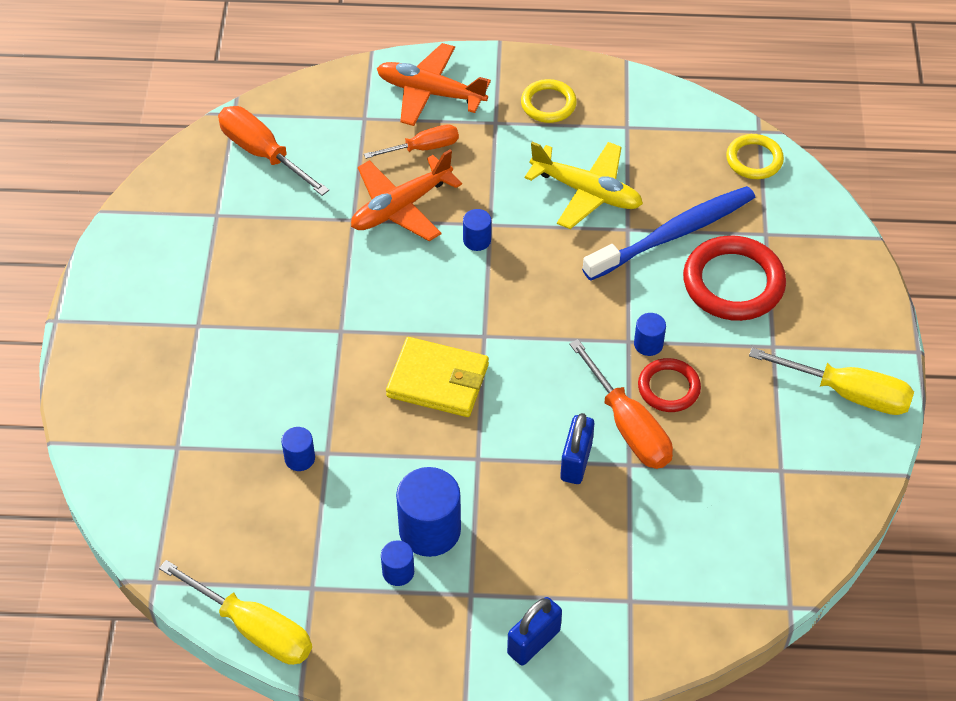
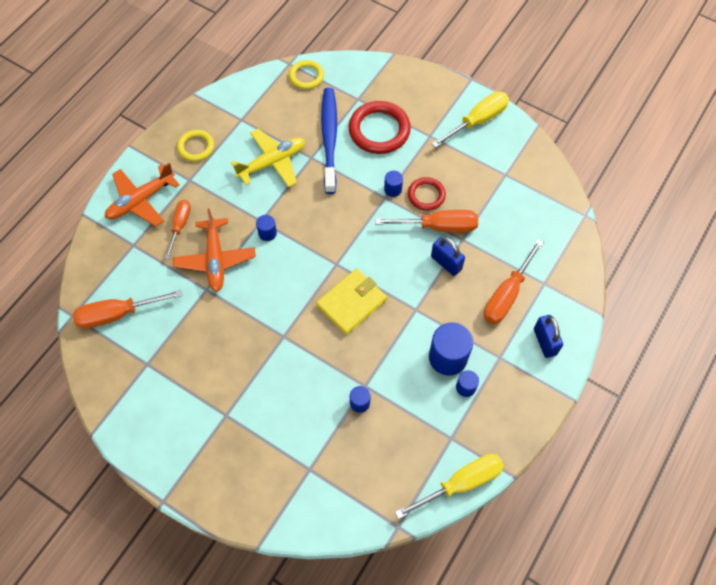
camera: 60 degrees left, 10 degrees up
none -> orange screwdriver [484,239,544,324]

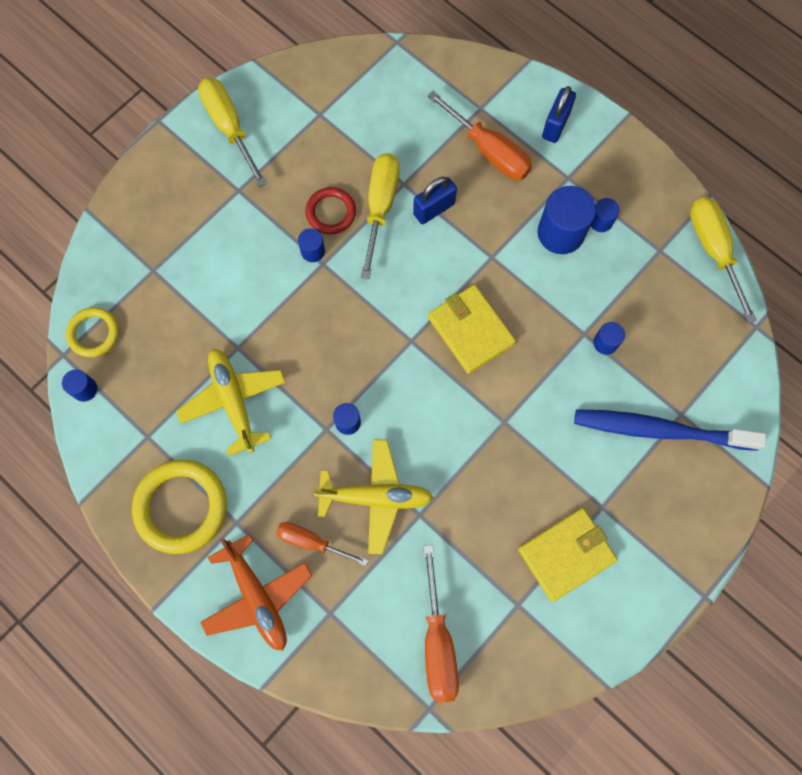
camera: 80 degrees left, 10 degrees up
orange plane [173,208,256,292] -> yellow plane [312,439,434,554]
yellow ring [177,130,214,161] -> yellow ring [132,459,227,554], size x1.70
blue toothbrush [321,88,337,194] -> blue toothbrush moved to [574,409,766,451]
red ring [349,101,411,154] -> none
orange screwdriver [375,210,478,233] -> yellow screwdriver [361,153,400,279]
blue padlock [534,315,563,358] -> blue padlock turned 60 degrees counterclockwise [542,86,576,143]
none -> blue cylinder [62,370,97,402]
none -> yellow wallet [518,508,618,602]

